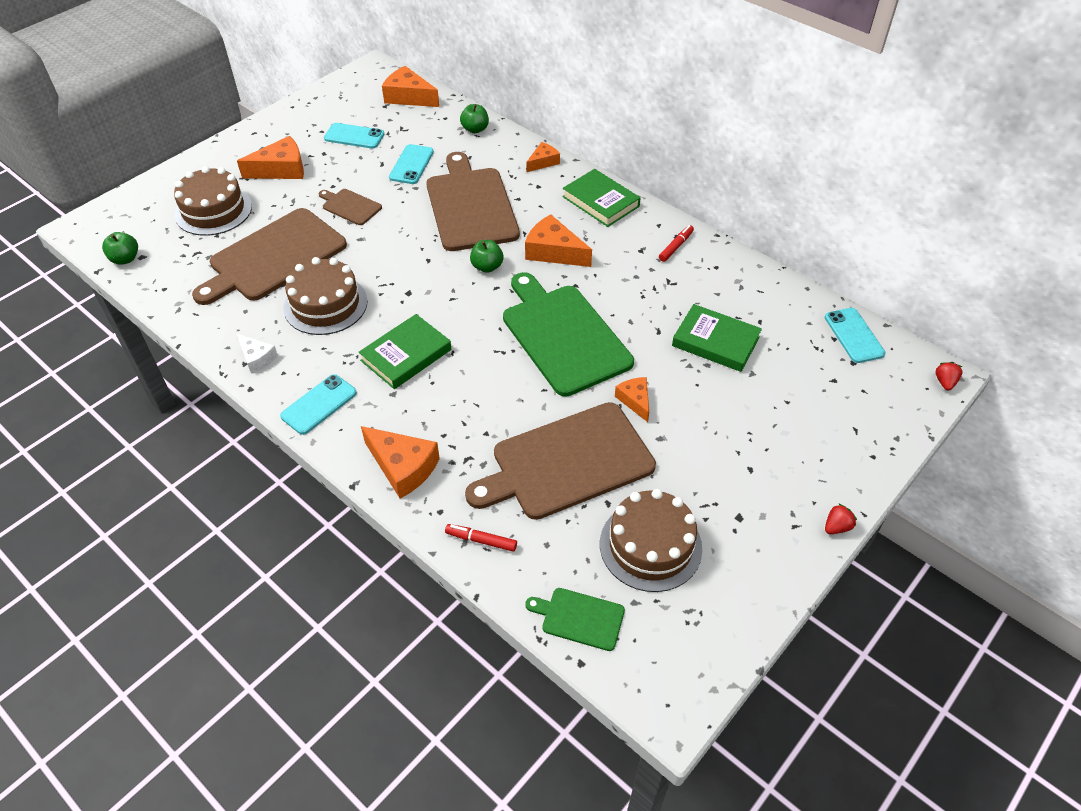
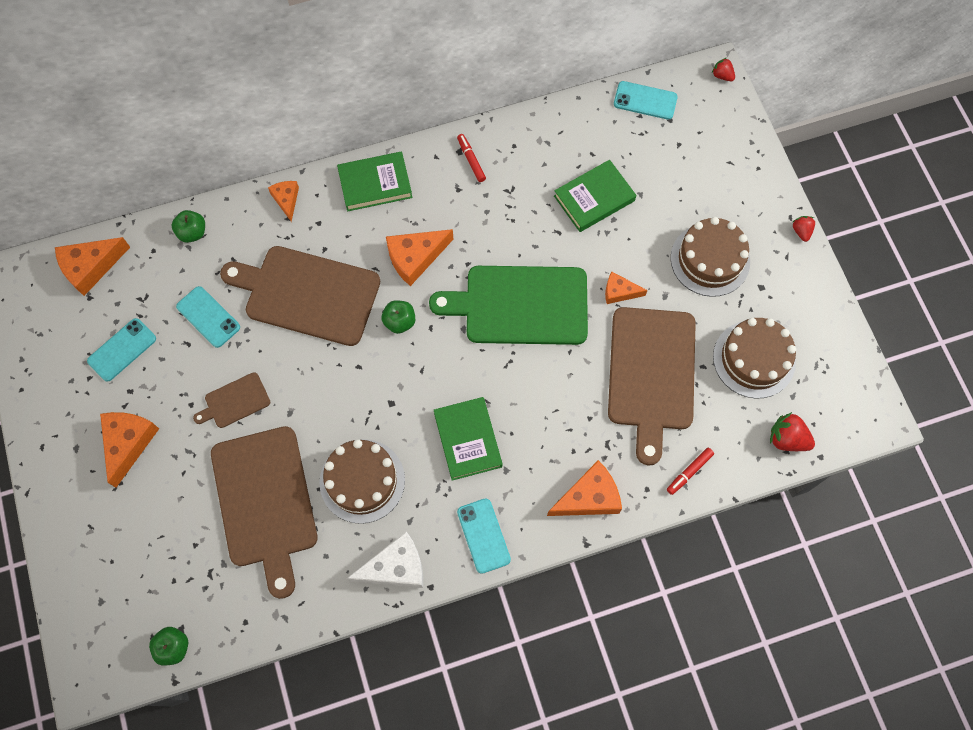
camera: 60 degrees left, 20 degrees up
brown cake [174,166,252,236] -> brown cake moved to [670,217,750,297]
white cheese [237,334,278,373] -> white cheese [346,531,423,588], size x1.67
green cutting board [525,588,625,651] -> red strawberry [770,412,815,451]

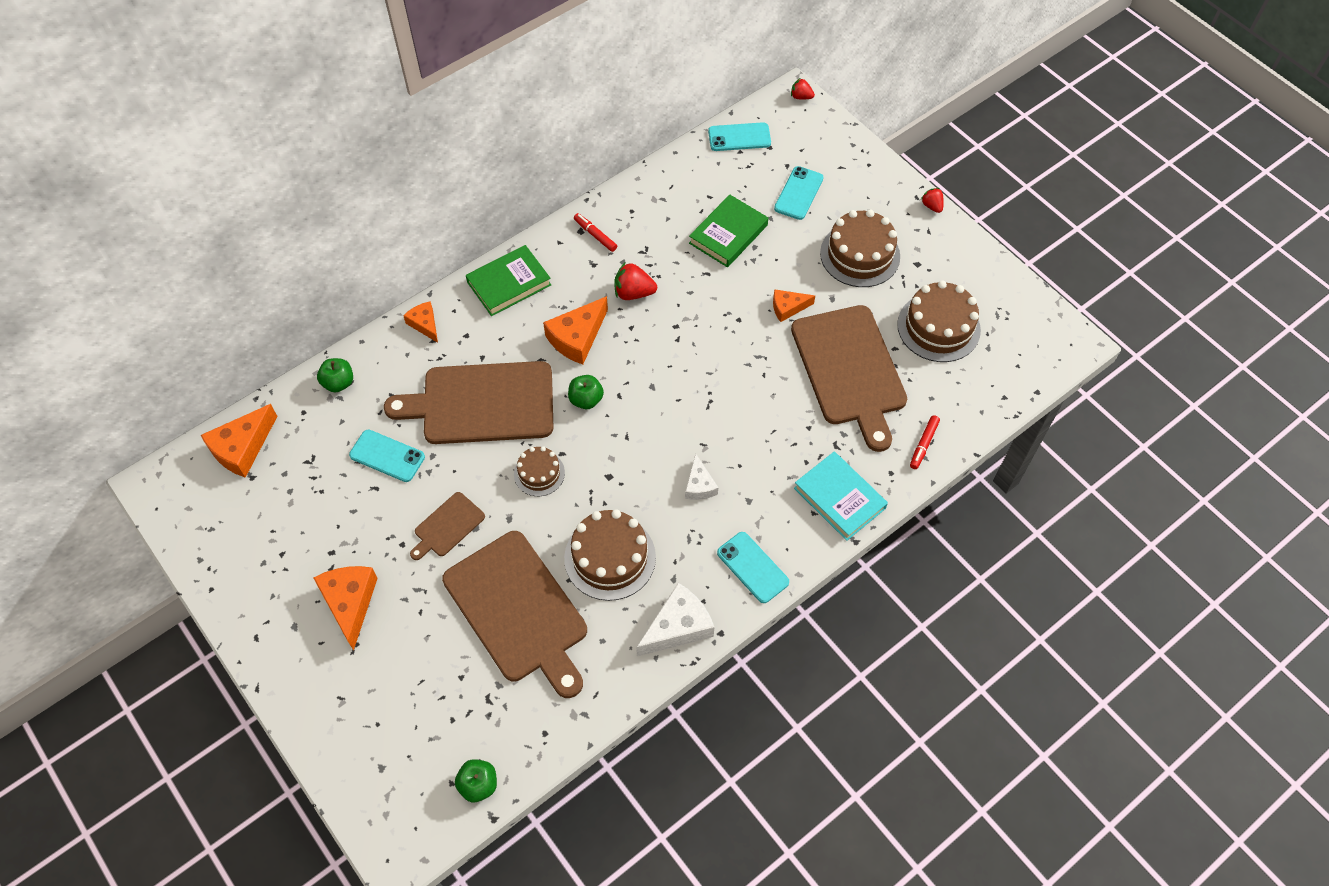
camera: 20 degrees left, 10 degrees down
turquoise phone [87,318,156,382] -> turquoise phone moved to [774,166,823,220]
green cutting board [429,266,588,345] -> none
green book [434,397,502,481] -> white cheese [685,454,718,500]
orange cheese [547,460,622,516] -> turquoise book [794,451,888,541]
red strawberry [770,412,815,451] -> red strawberry moved to [614,263,657,300]
none -> brown cake [514,446,565,496]

